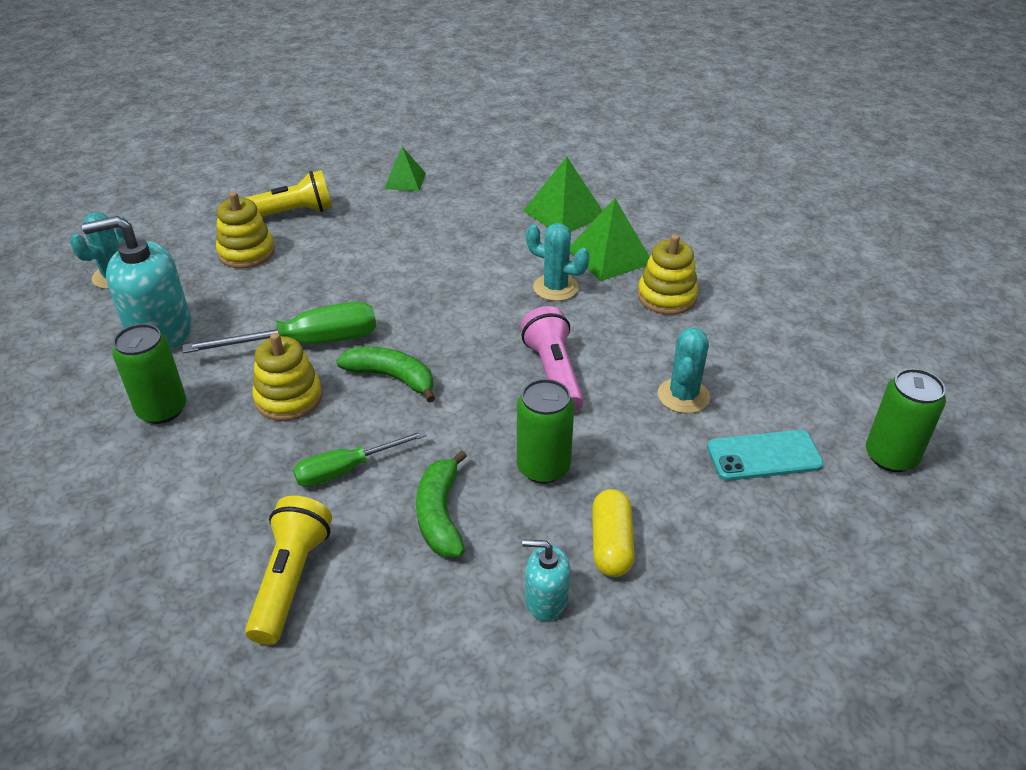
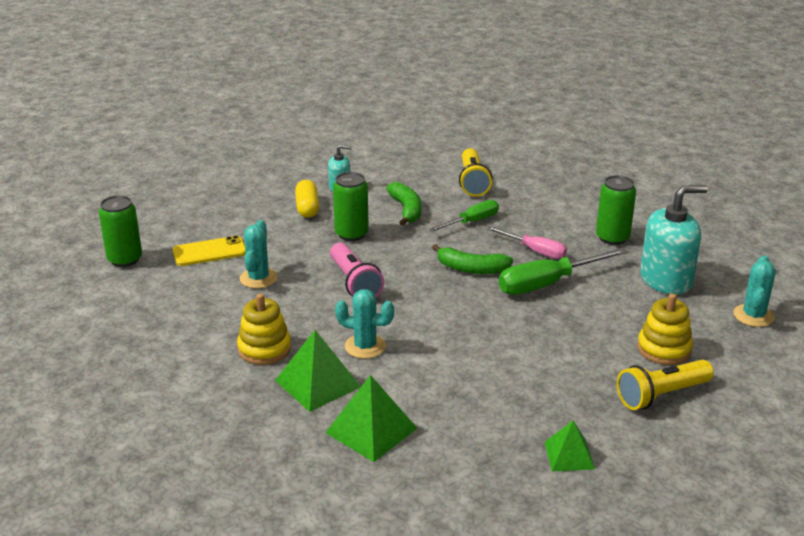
camera: 170 degrees right, 10 degrees down
yellow stacking toy [252,333,322,421] -> pink screwdriver [486,226,567,259]
turquoise phone [707,430,824,481] -> yellow phone [173,235,246,266]

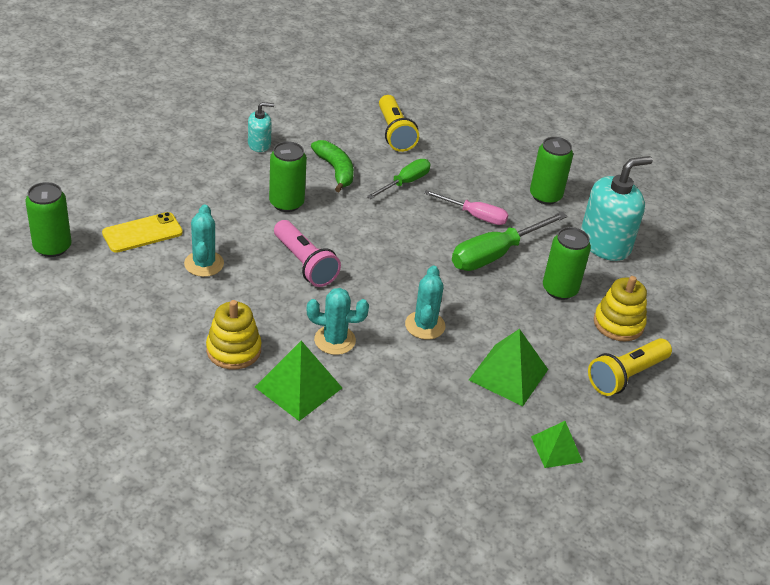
camera: 15 degrees left, 10 degrees up
yellow capsule [295,180,319,218] -> none
green pyramid [325,375,417,462] -> green pyramid moved to [469,329,548,406]
green banana [432,244,513,274] -> none
turquoise cactus [733,255,776,327] -> turquoise cactus moved to [405,265,445,340]
none -> green can [543,227,591,300]

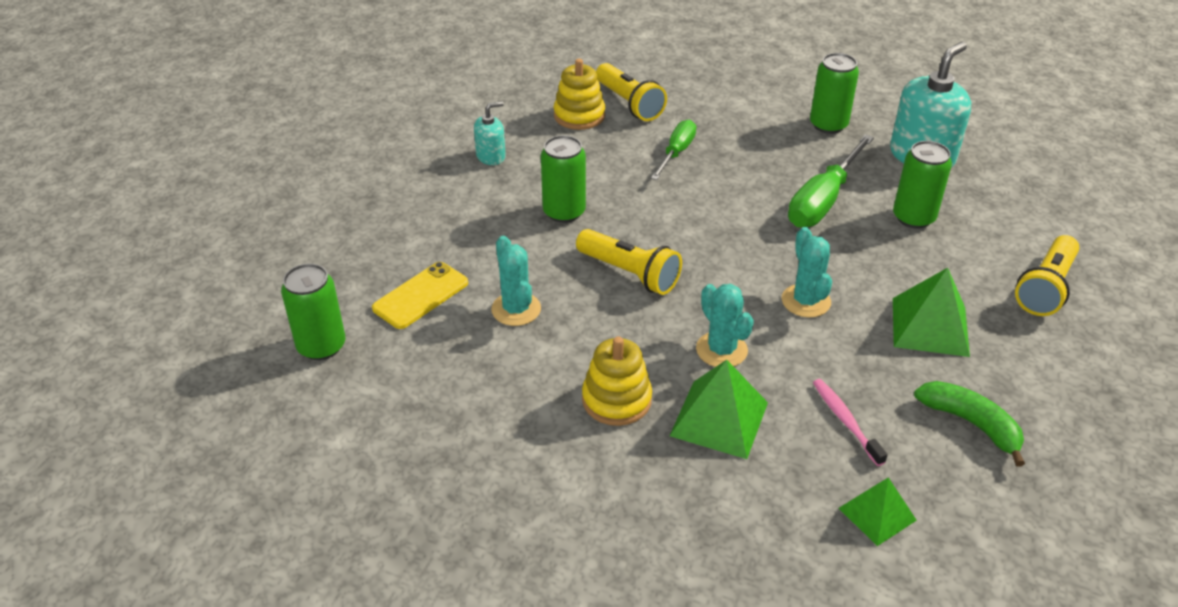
camera: 15 degrees left, 0 degrees up
pink flashlight [274,220,341,287] -> yellow flashlight [576,229,682,295]
turquoise cactus [307,288,369,355] -> turquoise cactus turned 75 degrees clockwise [696,284,754,367]
green banana [311,140,354,192] -> green banana moved to [914,381,1025,467]
pink screwdriver [424,190,509,225] -> none
green pyramid [531,421,583,468] -> green pyramid moved to [839,477,917,546]
yellow stacking toy [594,276,647,341] -> yellow stacking toy moved to [554,59,605,130]
none -> pink toothbrush [813,379,888,466]

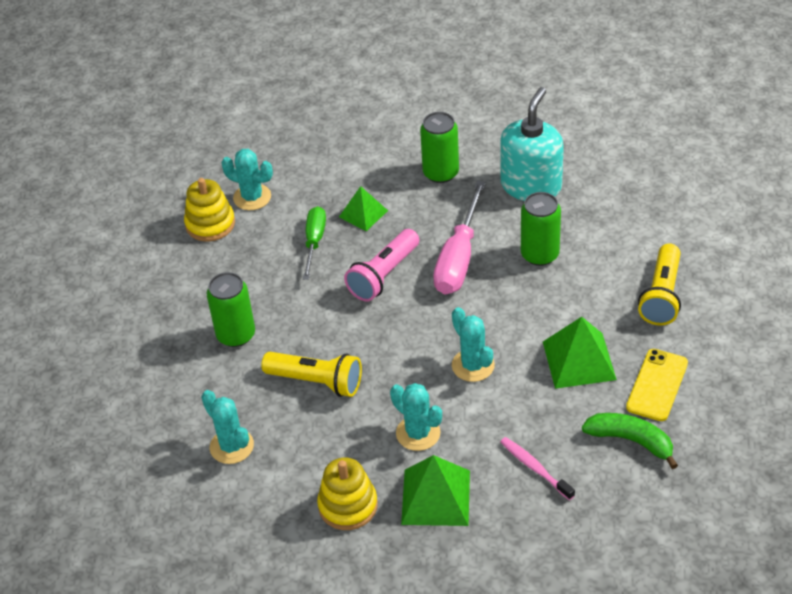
camera: 15 degrees left, 5 degrees up
green can [281,263,345,360] -> none
yellow phone [372,262,468,329] -> yellow phone moved to [626,349,688,421]
turquoise soap dispenser [474,101,506,165] -> none
yellow flashlight [596,63,667,121] -> turquoise cactus [221,149,273,210]
green screwdriver [788,134,874,228] -> pink screwdriver [433,180,486,294]
green pyramid [839,477,917,546] -> green pyramid moved to [339,186,388,231]
none -> pink flashlight [344,229,419,302]

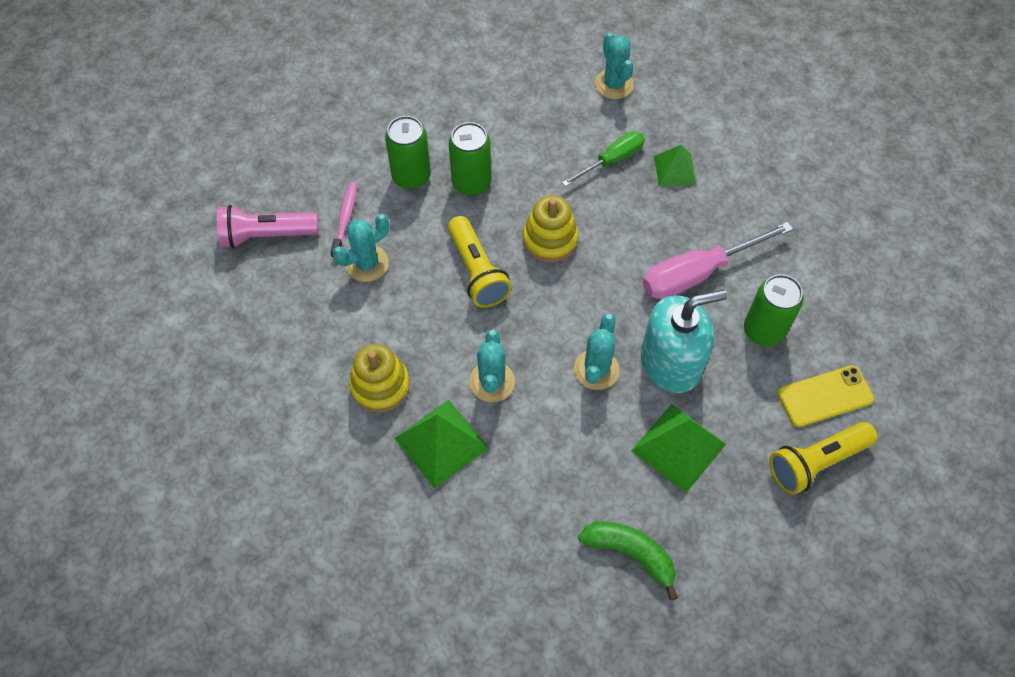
camera: 45 degrees right, 15 degrees up
yellow stacking toy [184,178,235,242] -> yellow stacking toy moved to [523,195,578,262]
turquoise cactus [201,390,254,464] -> turquoise cactus turned 45 degrees clockwise [333,214,389,282]
pink flashlight [344,229,419,302] -> pink flashlight moved to [217,205,319,248]
green can [420,112,459,183] -> green can moved to [385,116,431,189]
turquoise soap dispenser [500,87,564,201] -> turquoise soap dispenser moved to [641,290,727,393]
pink toothbrush [500,437,575,500] -> pink toothbrush moved to [331,182,357,258]
green banana [582,413,678,469] -> green banana turned 45 degrees counterclockwise [578,522,678,600]
yellow phone [626,349,688,421] -> yellow phone moved to [778,365,874,427]

